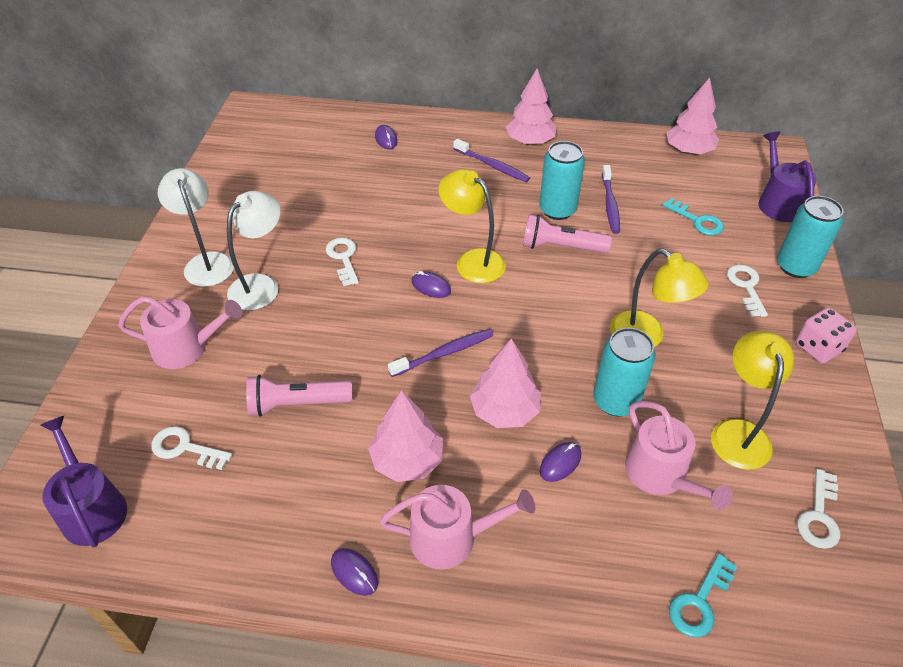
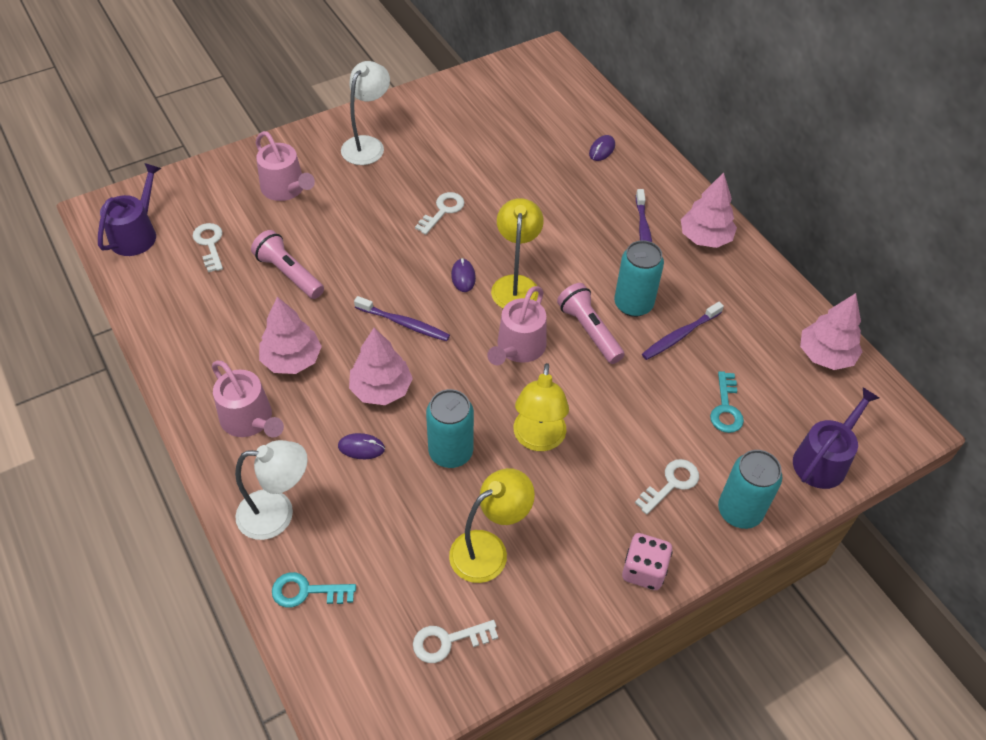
camera: 50 degrees right, 5 degrees up
white lamp [227,191,281,310] -> white lamp moved to [235,440,308,540]
purple mouse [331,548,378,596] -> none
pink watering can [625,401,733,510] -> pink watering can moved to [487,286,547,365]

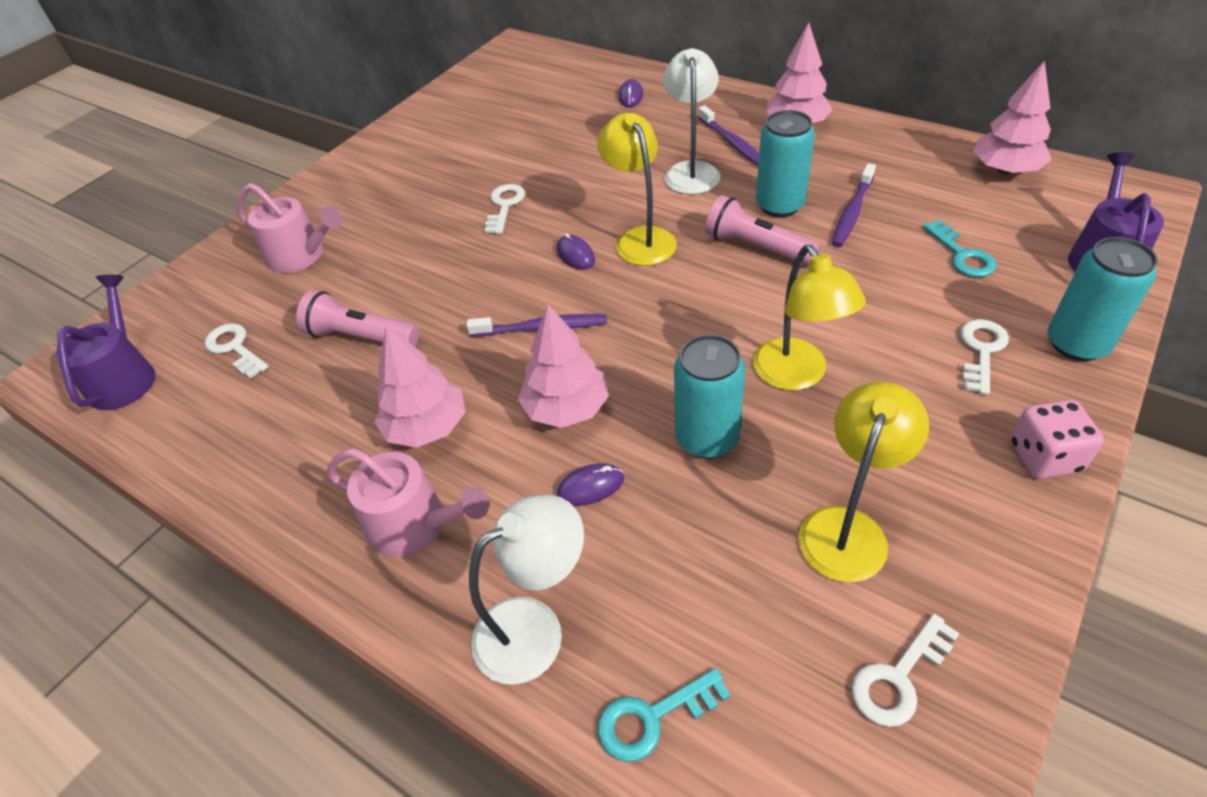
camera: 20 degrees left, 5 degrees down
white lamp [341,61,390,165] -> white lamp moved to [663,48,720,194]
pink watering can [487,286,547,365] -> none

